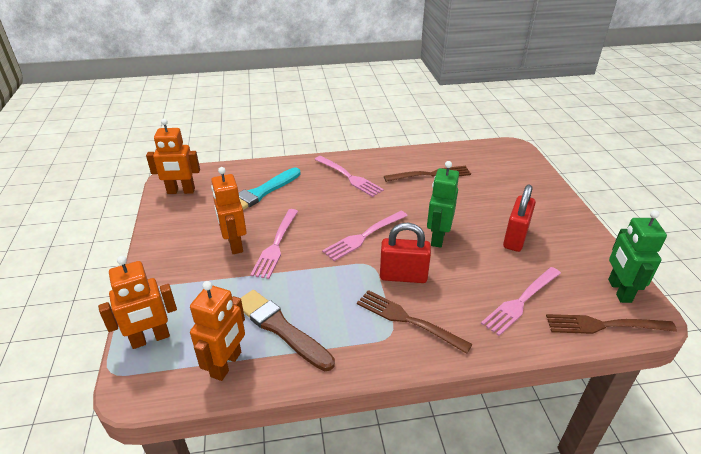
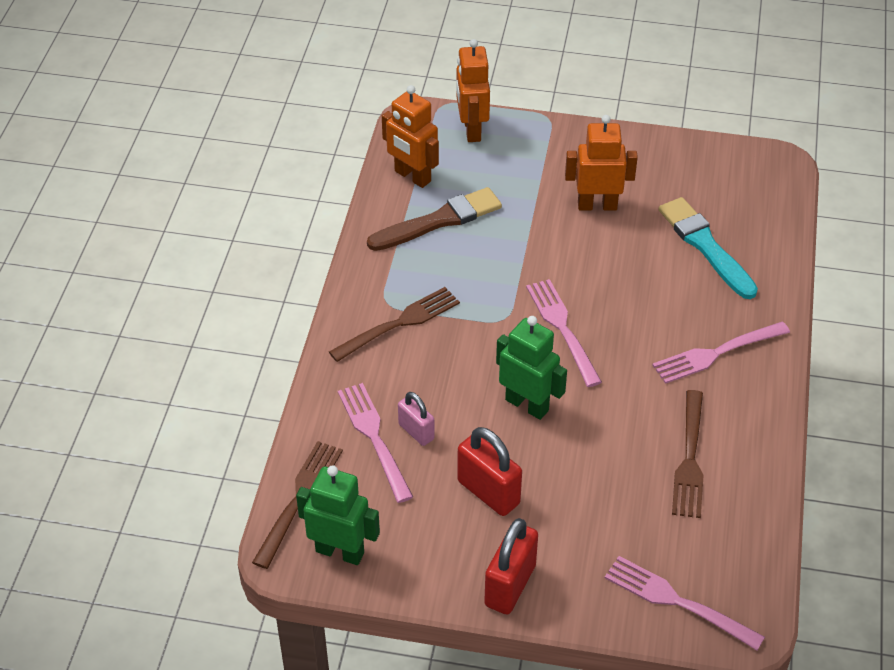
camera: 110 degrees right, 10 degrees up
orange robot [146,119,200,194] -> none
pink fork [250,209,298,279] -> pink fork moved to [605,556,765,651]
red padlock [380,223,431,283] -> red padlock moved to [484,518,538,615]
none -> pink padlock [398,392,435,446]

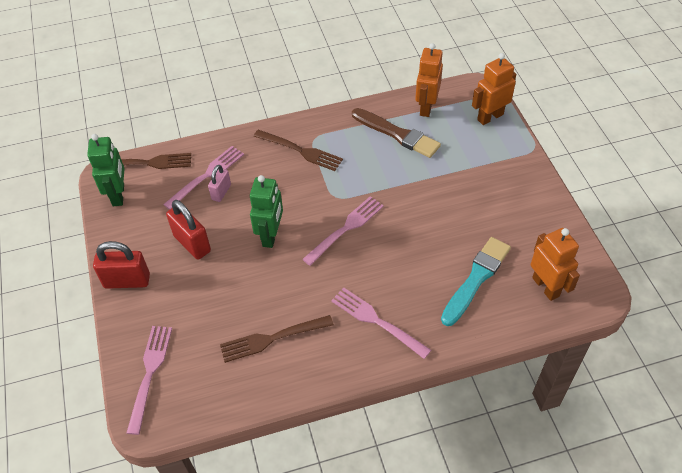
camera: 65 degrees right, 5 degrees up
red padlock [457,427,522,516] -> red padlock turned 60 degrees counterclockwise [166,200,211,260]
orange robot [565,115,638,210] -> orange robot moved to [530,228,580,301]

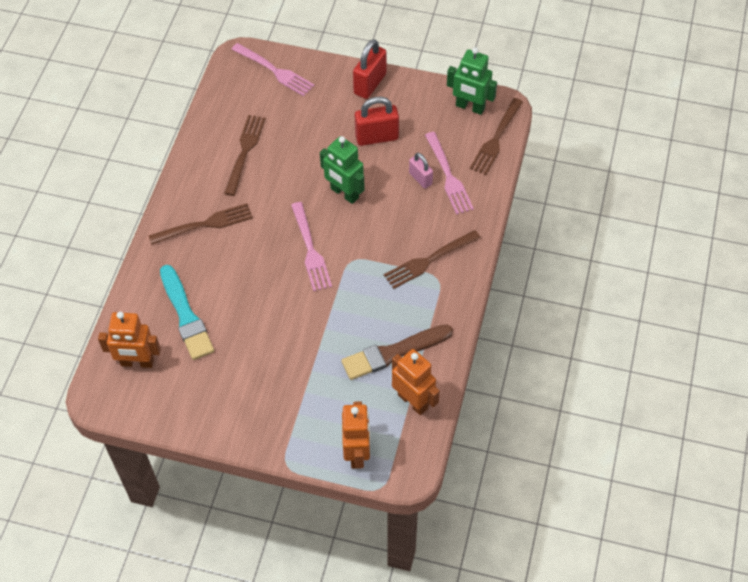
camera: 120 degrees right, 5 degrees up
pink fork [331,287,431,359] -> brown fork [149,203,253,245]

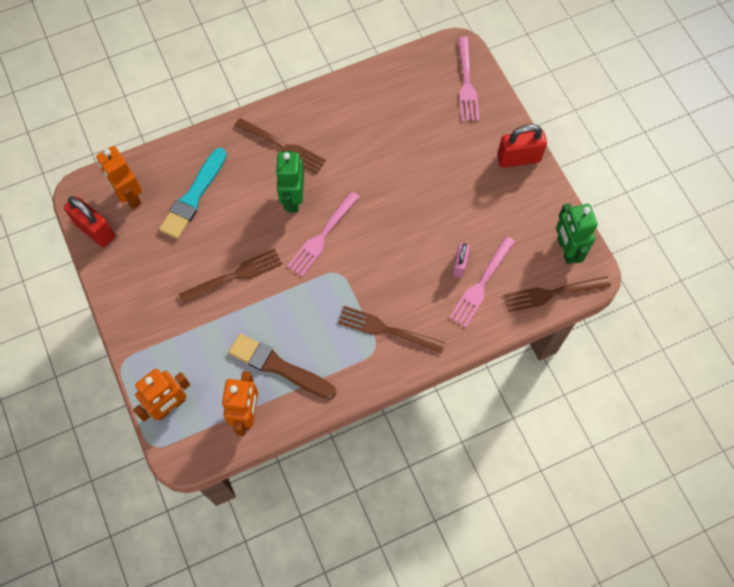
camera: 50 degrees right, 10 degrees up
brown fork [224,115,266,196] -> brown fork moved to [179,248,282,304]
green robot [320,136,365,204] -> green robot moved to [275,151,304,212]
red padlock [355,97,399,146] -> red padlock moved to [64,196,115,247]

